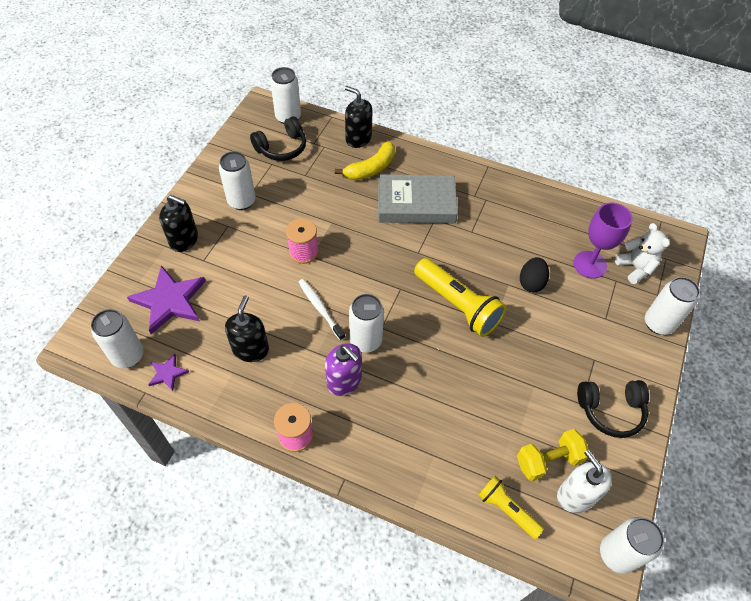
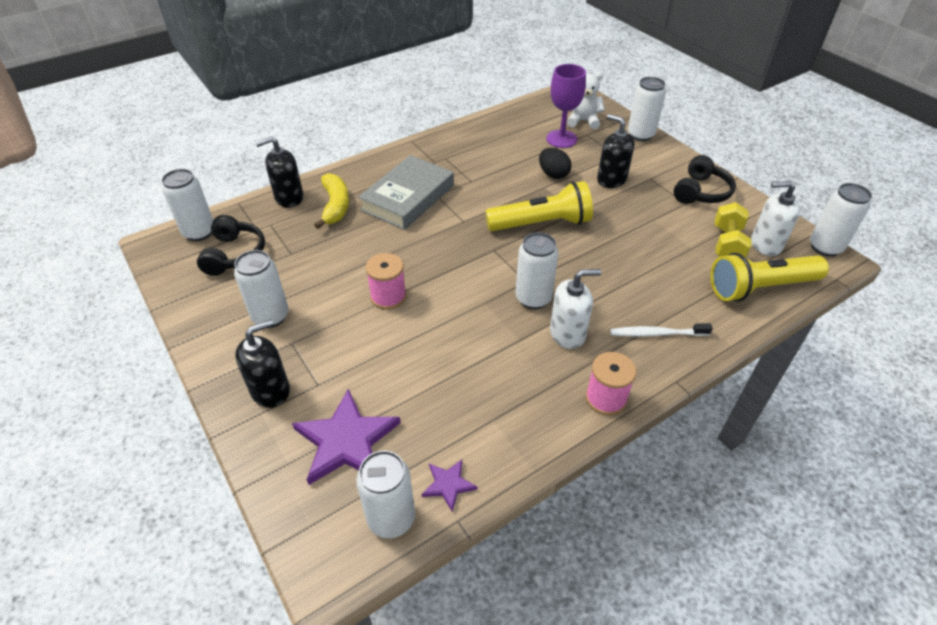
camera: 55 degrees left, 10 degrees down
black soap dispenser [225,295,269,362] -> black soap dispenser moved to [597,114,635,188]
white toothbrush [299,279,345,341] -> white toothbrush moved to [610,324,713,337]
purple soap dispenser [325,343,362,396] -> white soap dispenser [550,269,601,349]
yellow flashlight [478,476,544,539] -> yellow flashlight [710,253,829,302], size x1.73

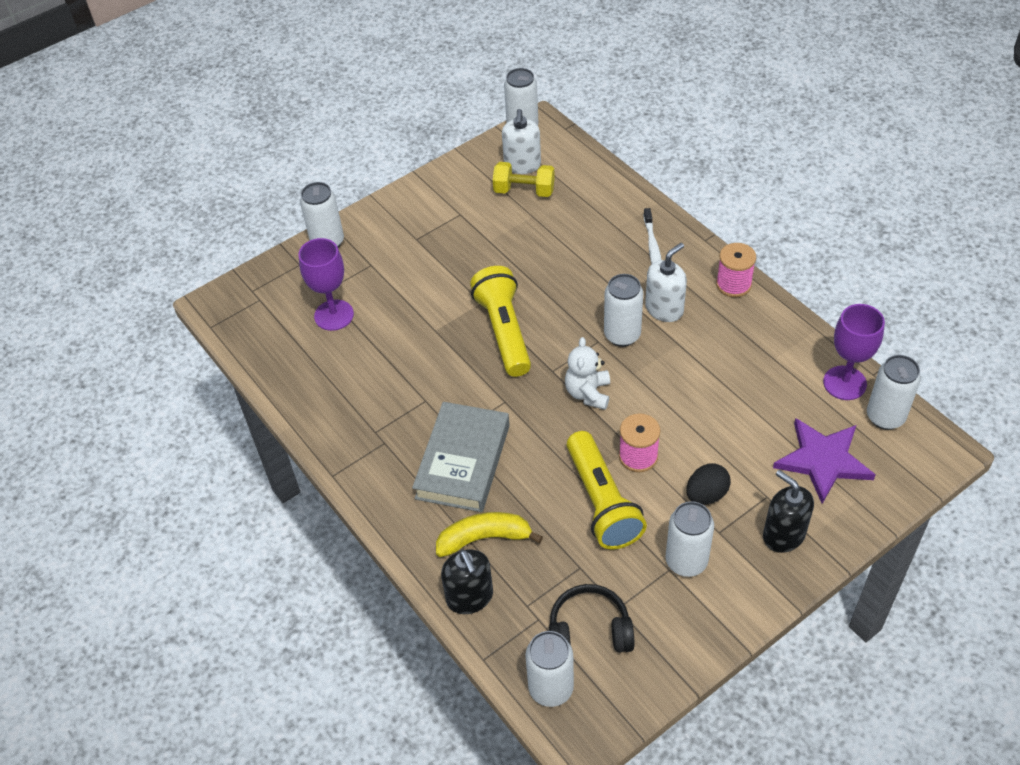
camera: 90 degrees left, 5 degrees up
grey book [358,155,454,230] -> grey book turned 75 degrees clockwise [412,402,510,512]
purple star [422,460,477,512] -> purple goblet [823,304,885,400]
black egg [539,148,571,179] -> black egg moved to [686,463,731,505]
white soap dispenser [550,269,601,349] -> white soap dispenser turned 60 degrees clockwise [645,243,687,322]
white teddy bear [567,72,605,129] -> white teddy bear moved to [565,337,610,410]
black soap dispenser [597,114,635,188] -> none
black headphones [674,155,736,204] -> none
yellow flashlight [710,253,829,302] -> yellow flashlight moved to [567,431,647,550]

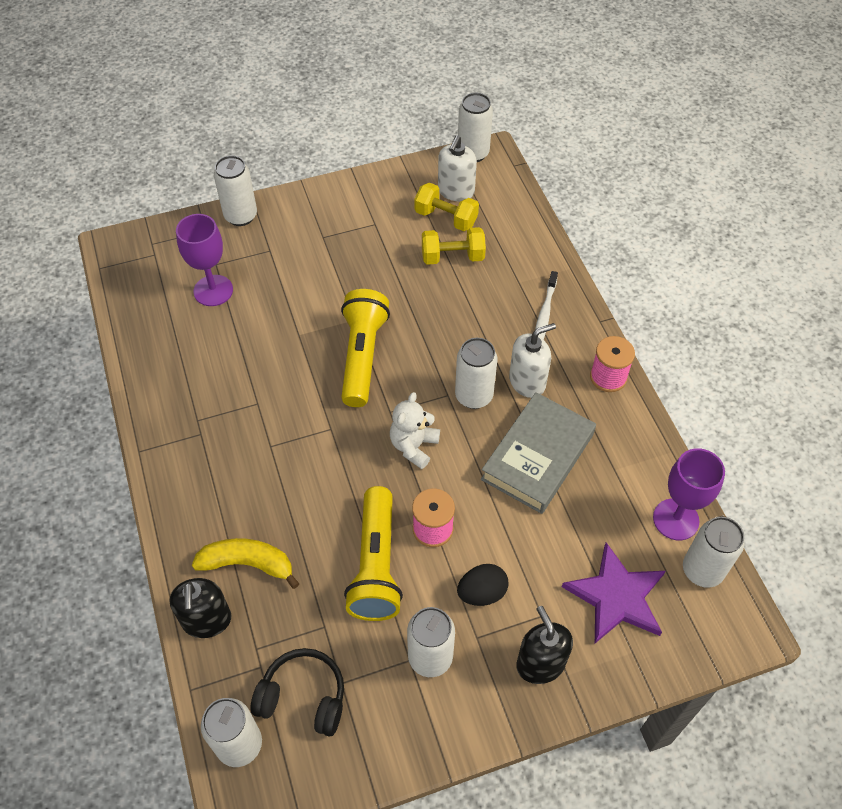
camera: 15 degrees right, 5 degrees up
grey book [412,402,510,512] -> grey book moved to [481,392,596,514]
none -> yellow dumbbell [422,227,486,265]

